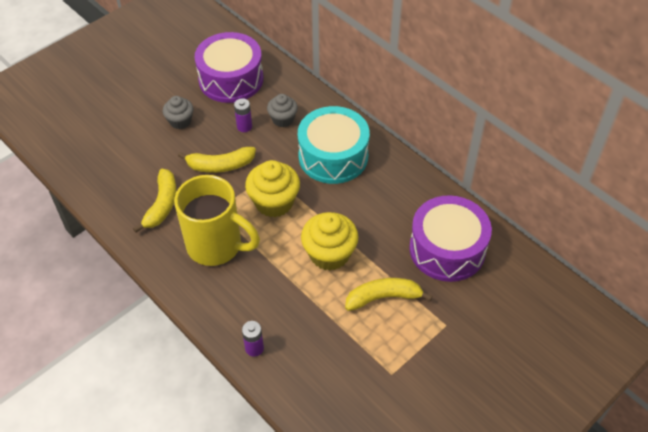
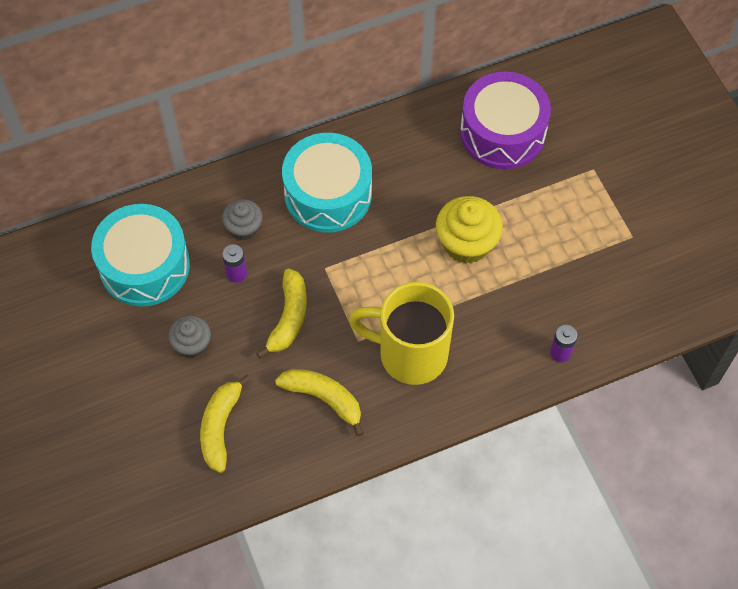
camera: 70 degrees left, 10 degrees up
yellow mug [174,175,260,266] -> yellow mug turned 120 degrees counterclockwise [349,282,454,385]
purple drum [194,32,263,103] -> turquoise drum [91,204,190,307]
yellow cupcake [245,160,300,217] -> none
yellow banana [345,278,432,311] -> yellow banana moved to [200,375,251,473]

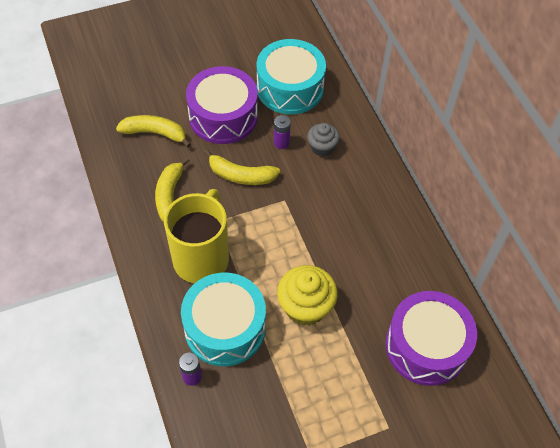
camera: 90 degrees right, 5 degrees down
grey cupcake [168,315,211,358] -> purple drum [186,66,258,144]
yellow banana [275,369,364,436] -> yellow banana turned 150 degrees clockwise [155,157,190,223]
turquoise drum [282,133,372,233] -> turquoise drum moved to [181,273,266,366]

